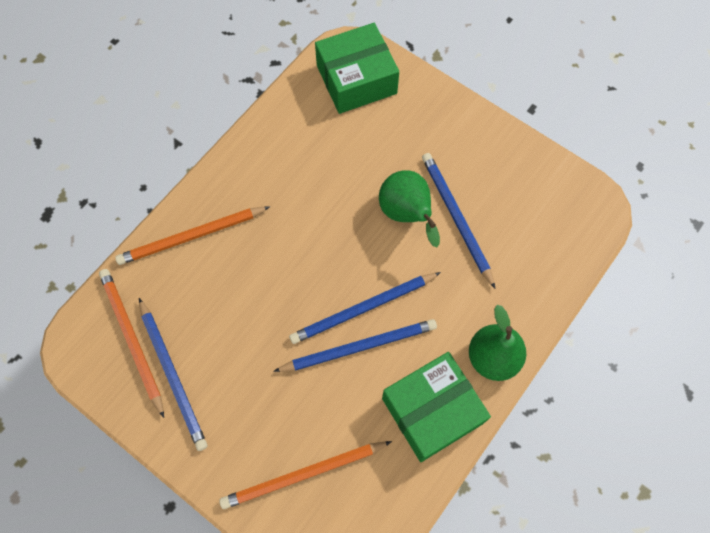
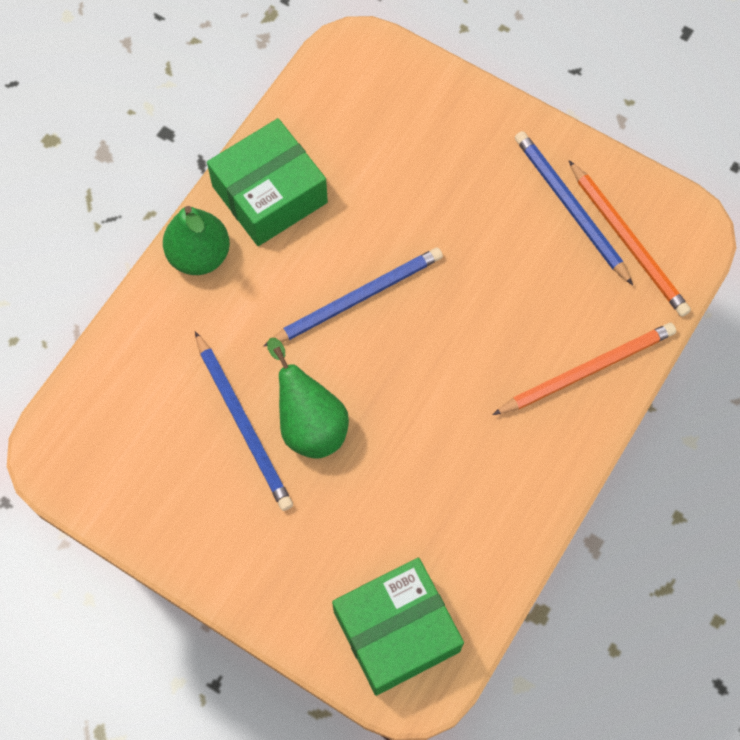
camera: 175 degrees right, 0 degrees up
orange pencil [219,441,392,509] -> none
blue pencil [273,319,437,372] -> none

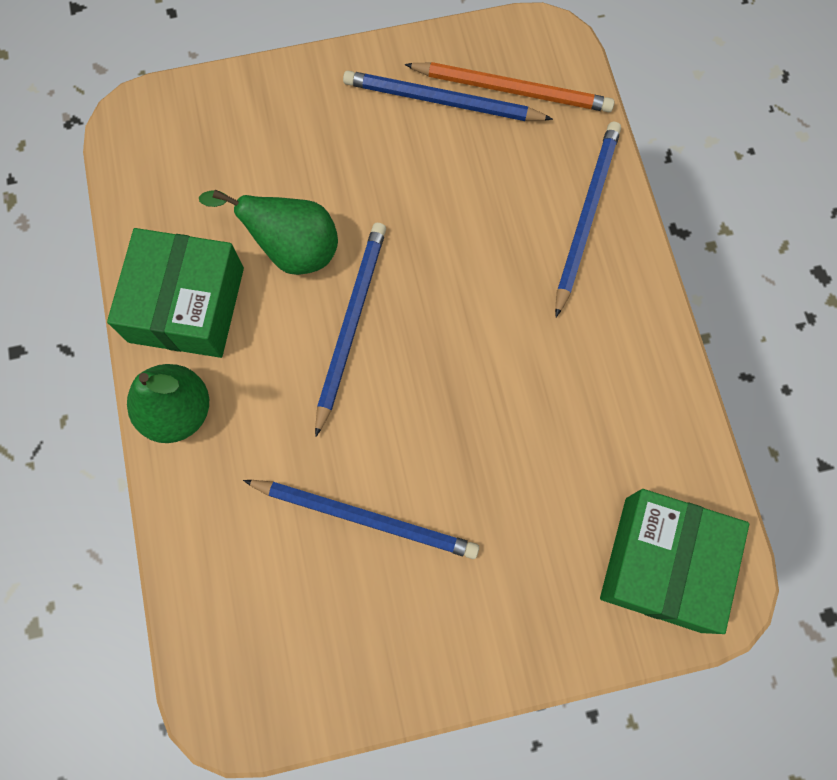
camera: 45 degrees left, 5 degrees up
green pear [267,338,349,459] -> green pear moved to [199,189,338,275]
orange pencil [493,323,676,415] -> blue pencil [555,121,621,317]

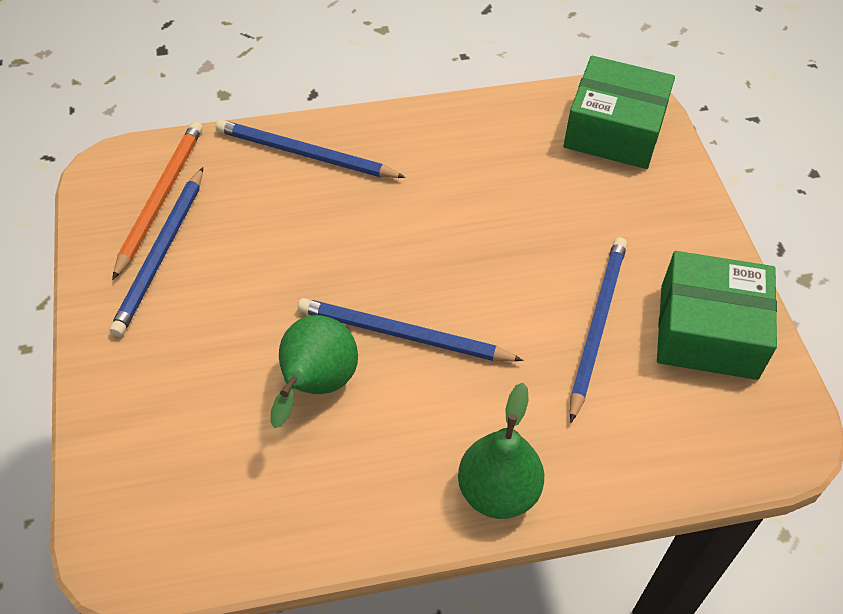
camera: 90 degrees left, 20 degrees down
green box [107,228,244,358] -> green box moved to [657,251,777,380]

